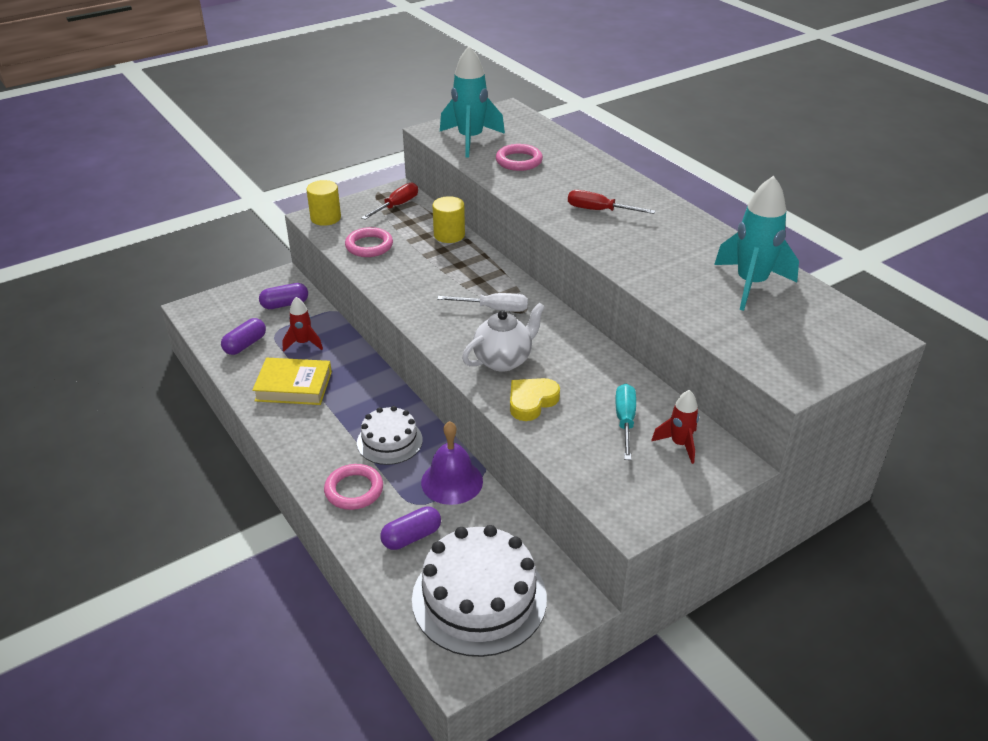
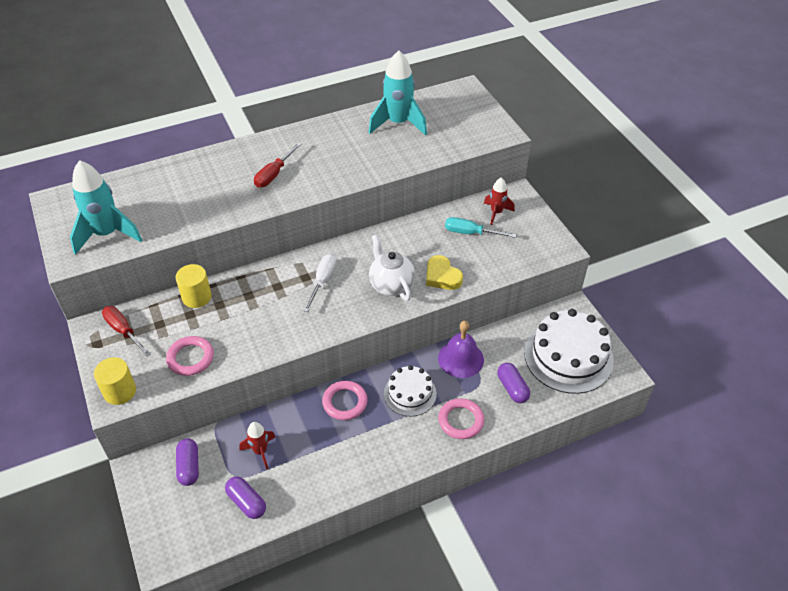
camera: 80 degrees left, 10 degrees up
yellow book [252,358,332,405] -> none
pink ring [496,144,543,171] -> pink ring moved to [322,381,367,420]

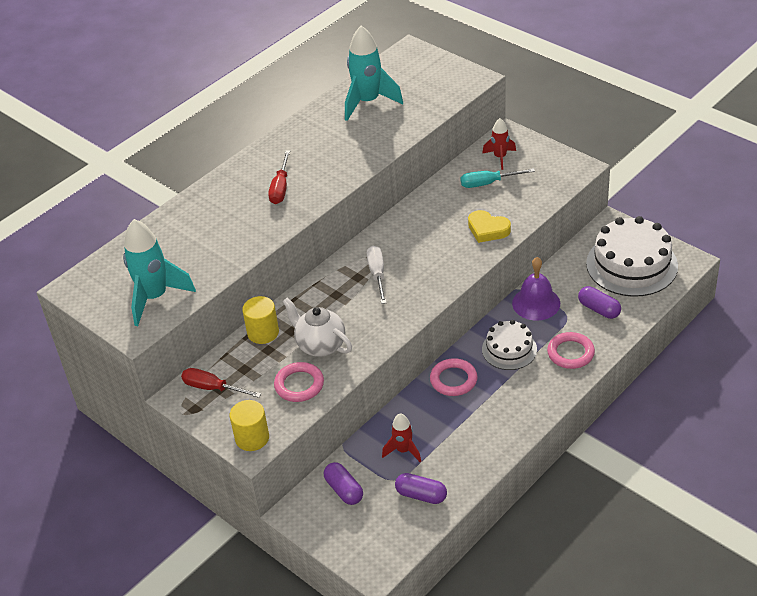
camera: 20 degrees left, 5 degrees down
white teapot [369,234,415,301] -> white teapot moved to [282,298,352,357]

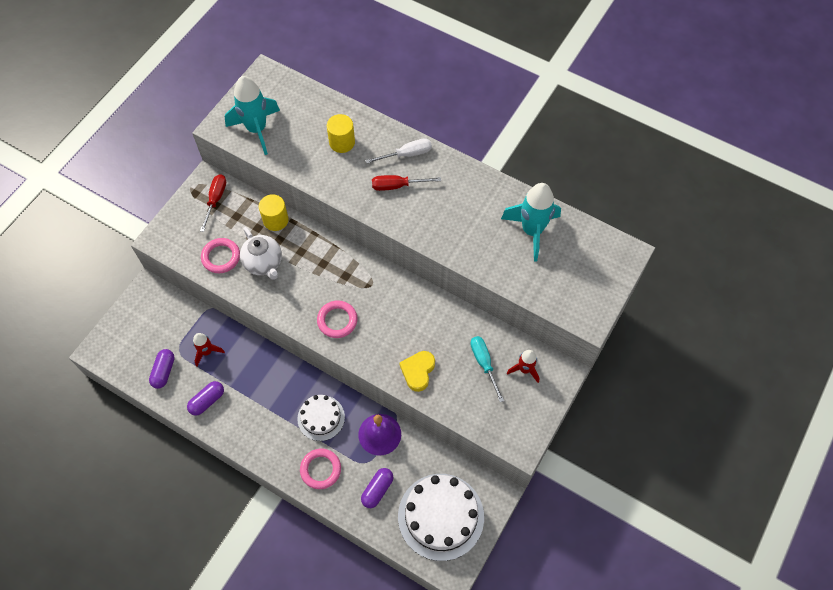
camera: 75 degrees right, 20 degrees up
yellow cylinder [229,400,269,451] -> yellow cylinder moved to [327,114,355,153]
white teapot [282,298,352,357] -> white teapot turned 120 degrees clockwise [240,227,282,280]
purple capsule [324,462,363,505] -> purple capsule moved to [187,381,224,416]
white screwdriver [367,246,386,304] -> white screwdriver moved to [365,138,432,164]
pink ring [430,358,478,396] -> pink ring moved to [317,300,357,338]

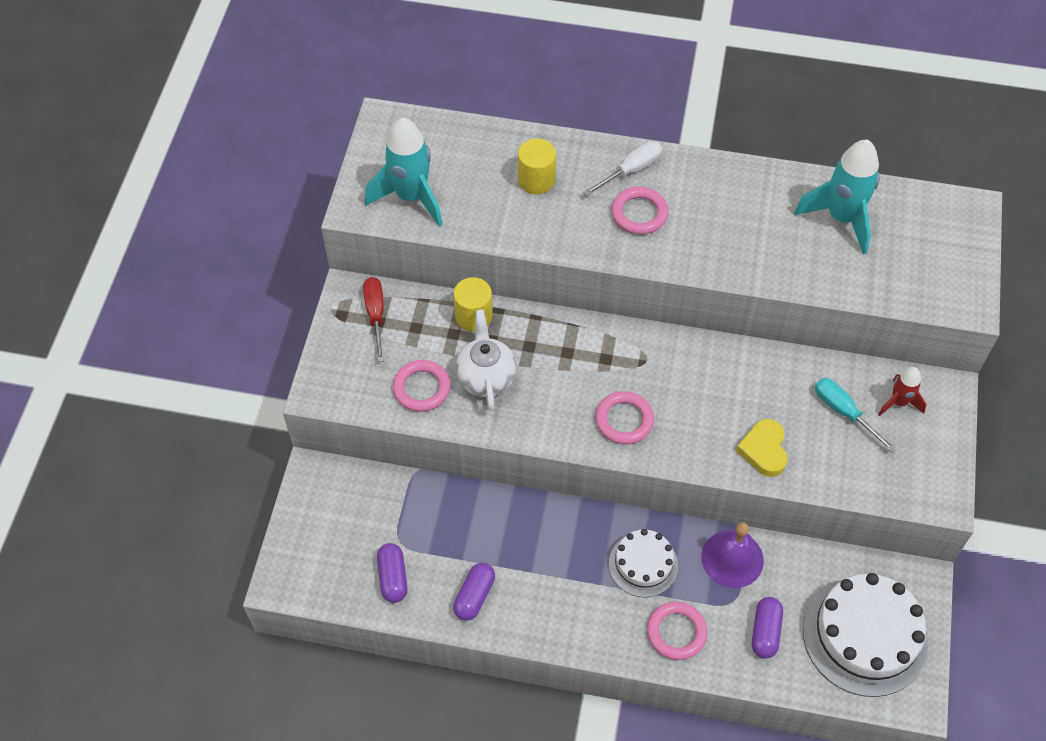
camera: 20 degrees left, 5 degrees down
red rocket [193,333,225,366] -> none
white teapot [240,227,282,280] -> white teapot turned 135 degrees counterclockwise [456,309,516,411]
red screwdriver [372,175,441,191] -> pink ring [611,187,669,235]

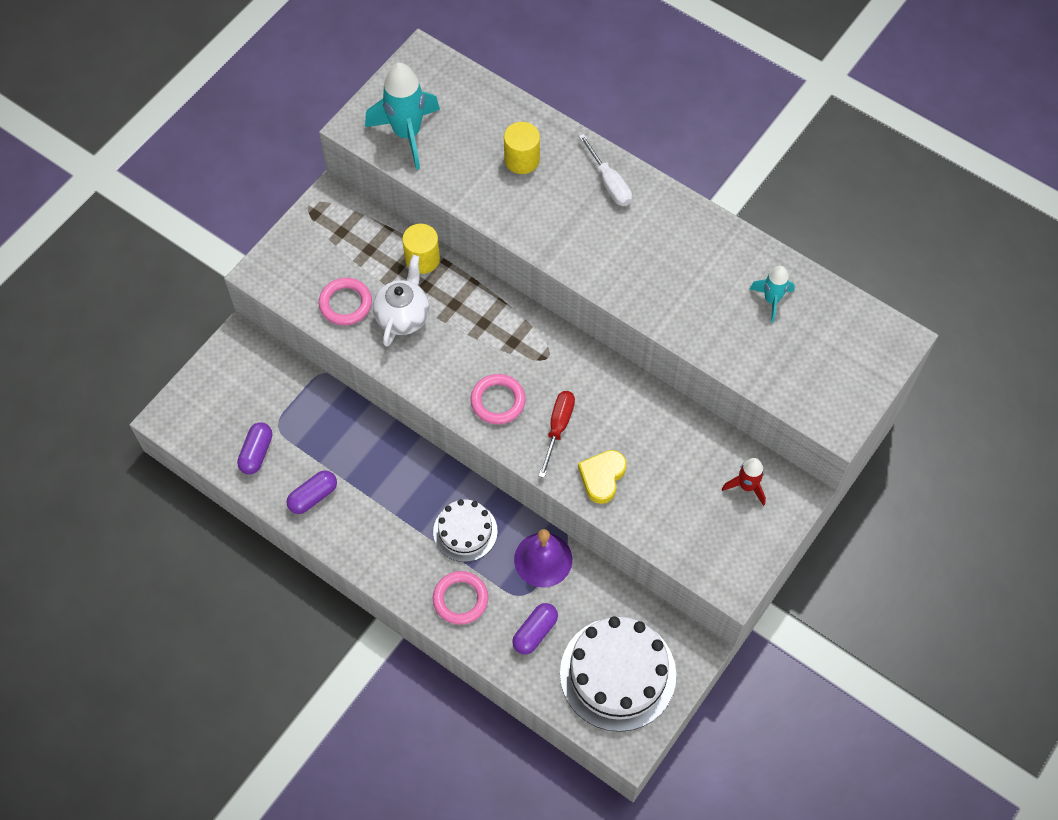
camera: 25 degrees right, 5 degrees up
red screwdriver [363,277,384,362] -> red screwdriver moved to [539,391,575,478]
white screwdriver [583,141,662,196] -> white screwdriver turned 75 degrees clockwise [579,134,632,206]
pink ring [611,187,669,235] -> none
turquoise rocket [794,139,880,255] -> turquoise rocket [750,266,795,323], size x0.55
turquoise screwdriver [815,378,896,452] -> none

